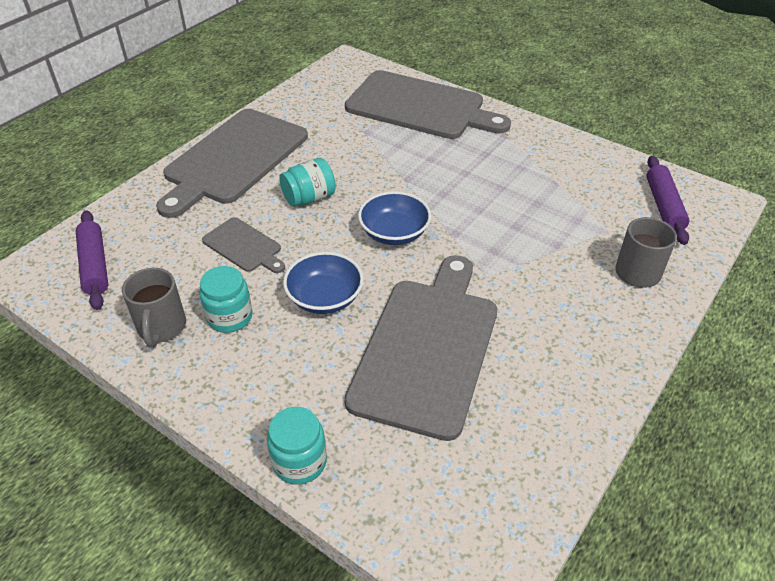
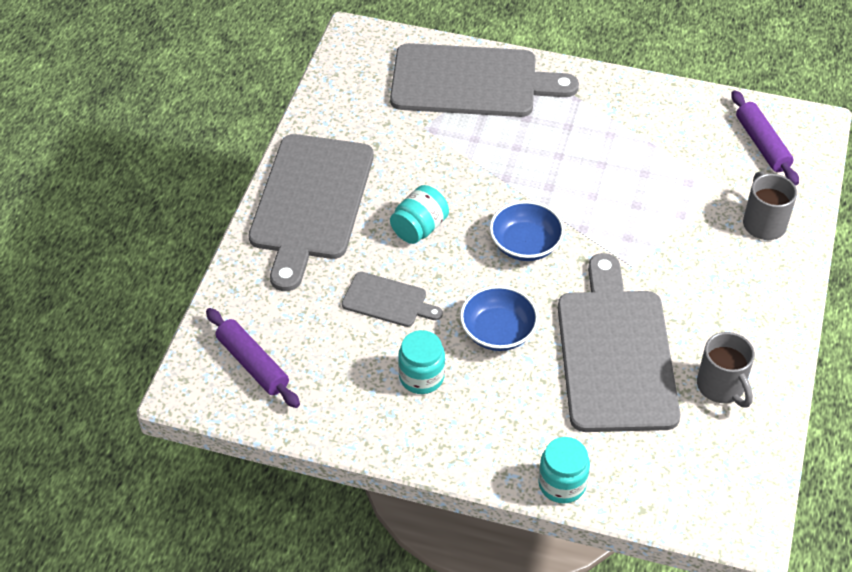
camera: 20 degrees left, 5 degrees up
grey mug [122,268,186,348] -> grey mug moved to [697,332,755,408]

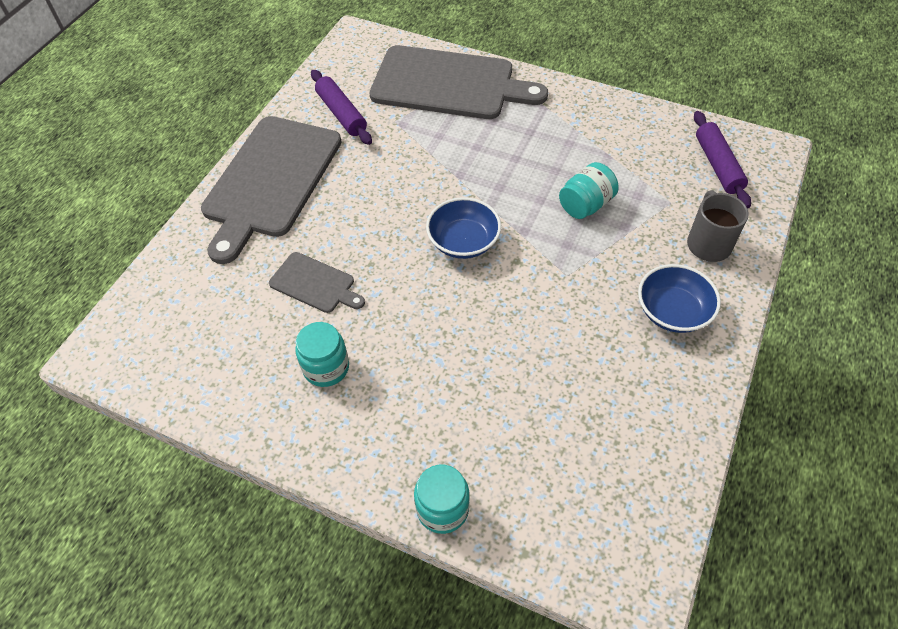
camera: 10 degrees right, 5 degrees up
purple rolling pin [206,308,300,408] -> purple rolling pin moved to [311,70,372,145]
turquoise jar [390,185,449,244] -> turquoise jar moved to [559,162,619,219]
blue bowl [460,285,539,351] -> blue bowl moved to [638,264,721,333]
grey cutting board [558,253,680,432] -> none
grey mug [697,332,755,408] -> none

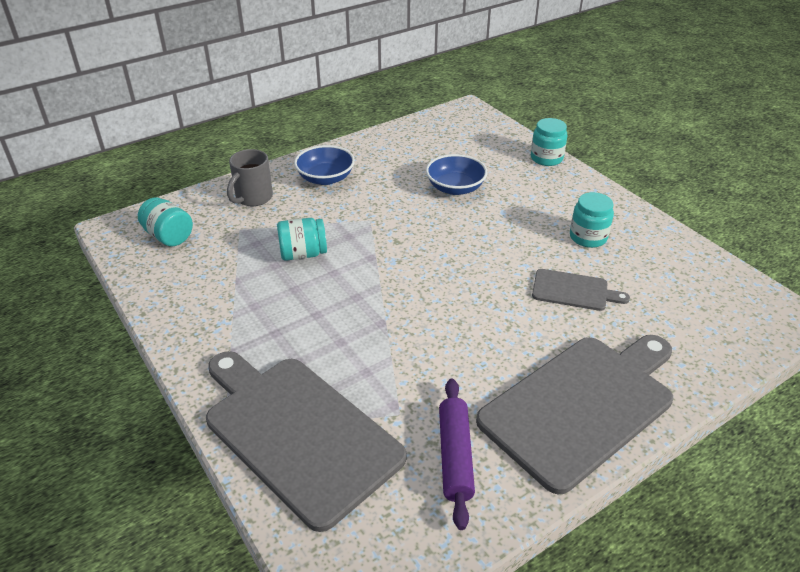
camera: 150 degrees left, 15 degrees down
grey cutting board [269,252,365,313] -> grey cutting board turned 135 degrees clockwise [532,269,630,311]
blue bowl [426,197,501,259] -> blue bowl moved to [426,154,487,195]
purple rolling pin [694,111,751,209] -> turquoise jar [138,198,193,247]

